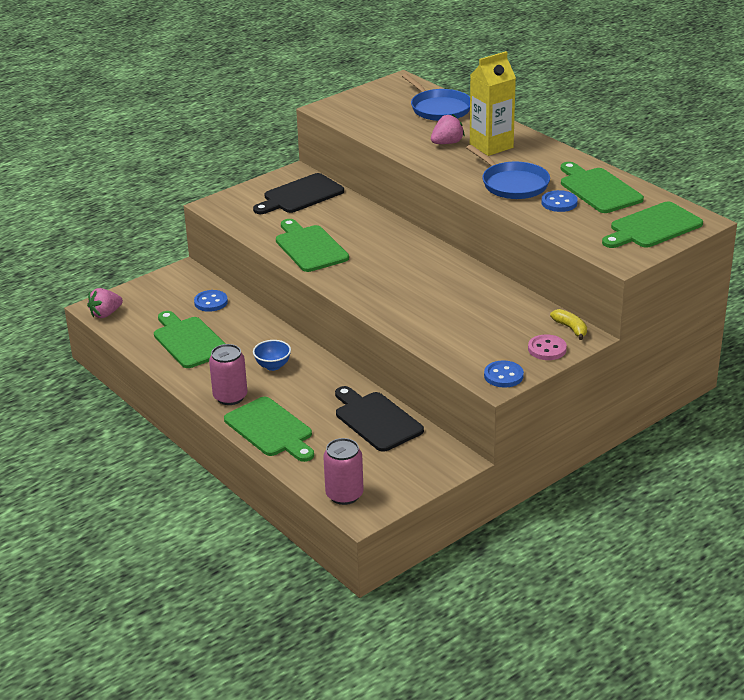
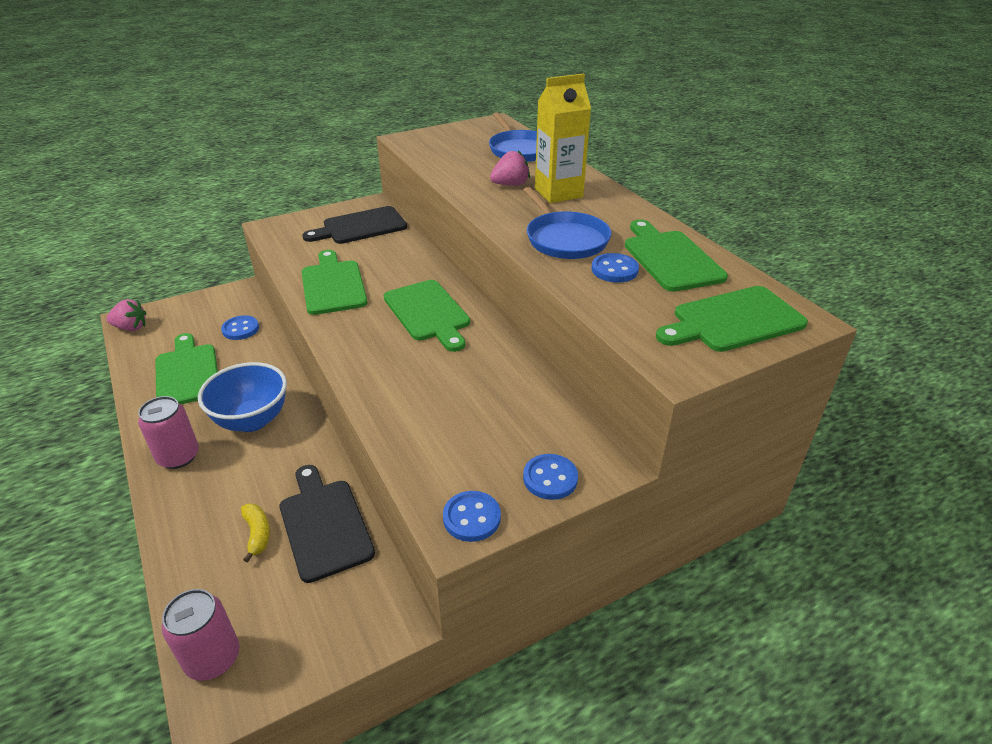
camera: 10 degrees right, 5 degrees up
pink strawberry [87,288,123,318] -> pink strawberry turned 150 degrees counterclockwise [106,299,147,331]
green cutting board [224,397,314,462] -> green cutting board moved to [384,280,470,352]
blue bowl [253,340,291,371] -> blue bowl [198,362,287,432], size x1.85
pink button [528,334,567,360] -> blue button [523,454,578,500]
yellow banana [550,309,587,340] -> yellow banana moved to [241,503,270,563]

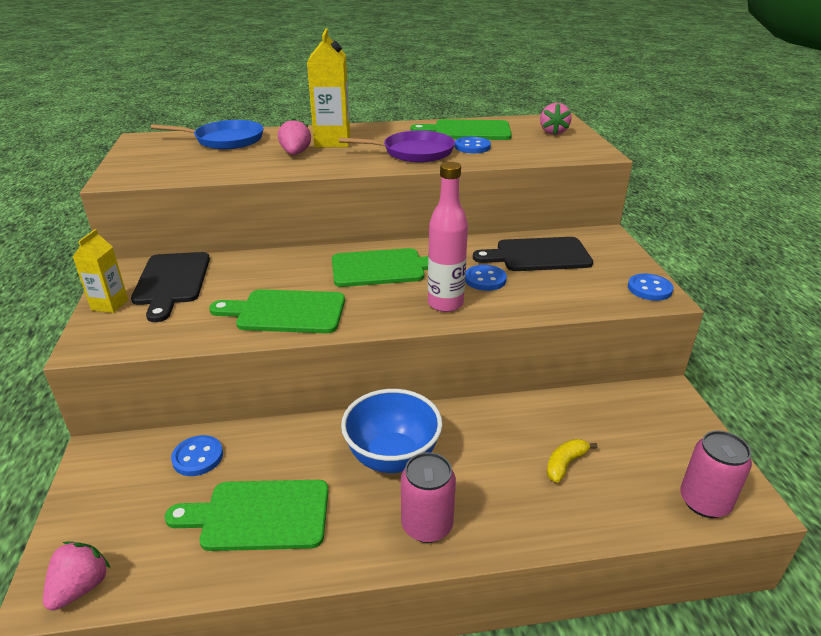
camera: 70 degrees left, 5 degrees down
yellow banana [241,503,270,563] -> yellow banana turned 45 degrees counterclockwise [547,439,598,483]
black cutting board [280,465,375,583] -> black cutting board moved to [473,237,593,271]
blue pan [523,187,612,259] -> purple pan [339,130,455,162]
blue button [523,454,578,500] -> blue button moved to [465,265,507,291]
green cutting board [656,286,808,352] -> pink strawberry [540,103,572,135]
none -> yellow carton [73,229,128,313]
none -> pink bottle [428,162,468,312]

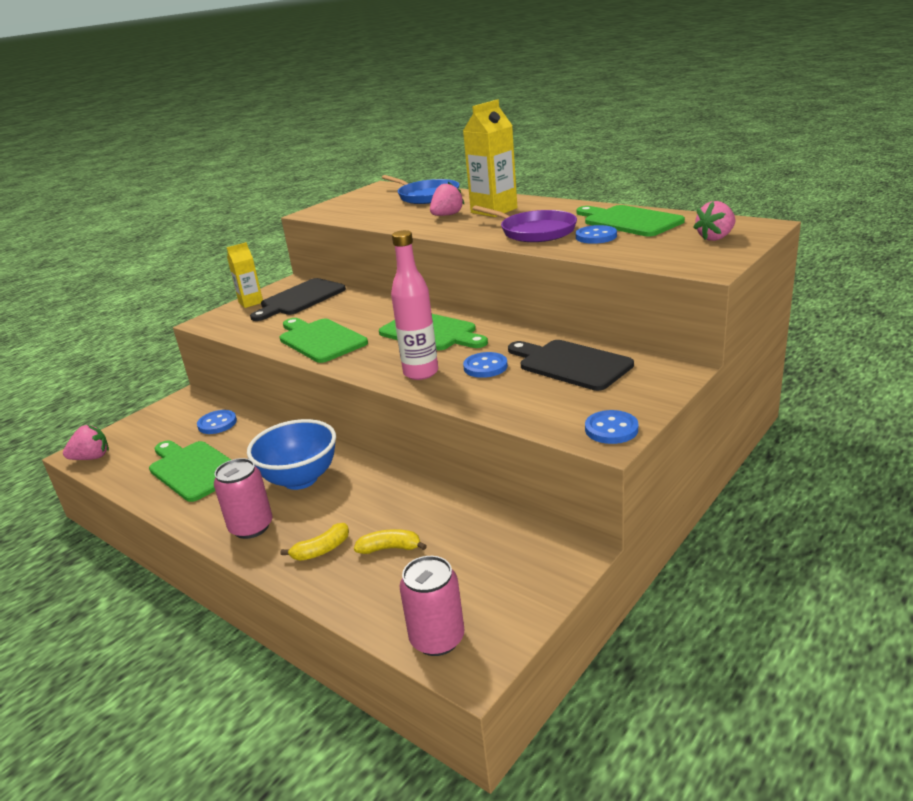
camera: 50 degrees right, 5 degrees down
none -> yellow banana [281,523,349,561]

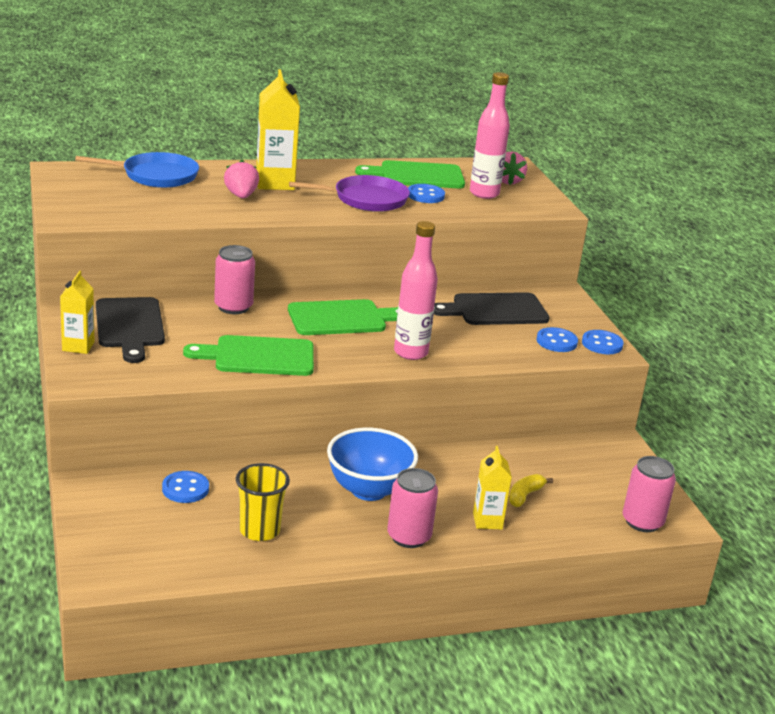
camera: 60 degrees left, 0 degrees up
pink strawberry [63,425,109,460] -> none
green cutting board [149,441,231,502] -> yellow cup [236,463,290,541]
yellow banana [281,523,349,561] -> yellow carton [473,446,512,529]
blue button [463,352,508,378] -> blue button moved to [537,327,578,352]
none -> pink can [214,245,255,314]
none -> pink bottle [470,72,510,199]

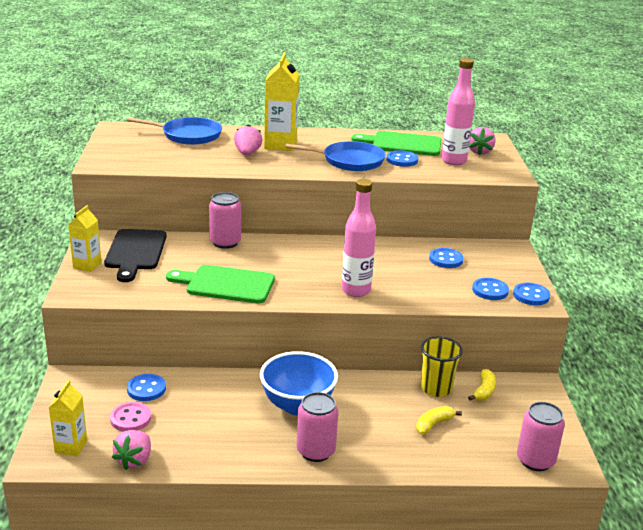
camera: 15 degrees right, 0 degrees up
yellow cup [236,463,290,541] -> yellow cup moved to [421,336,463,397]
green cutting board [288,299,398,335] -> none
purple pan [289,175,410,212] -> blue pan [285,141,386,171]
black cutting board [434,292,550,325] -> blue button [429,248,464,268]
yellow carton [473,446,512,529] -> yellow carton moved to [48,380,87,456]
none -> pink button [110,402,151,432]
none -> pink strawberry [112,430,151,470]
none -> yellow banana [468,369,496,401]

